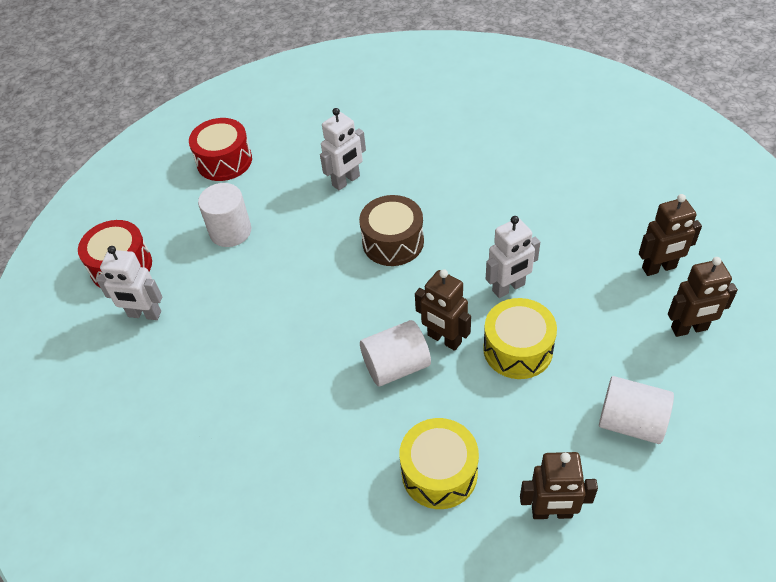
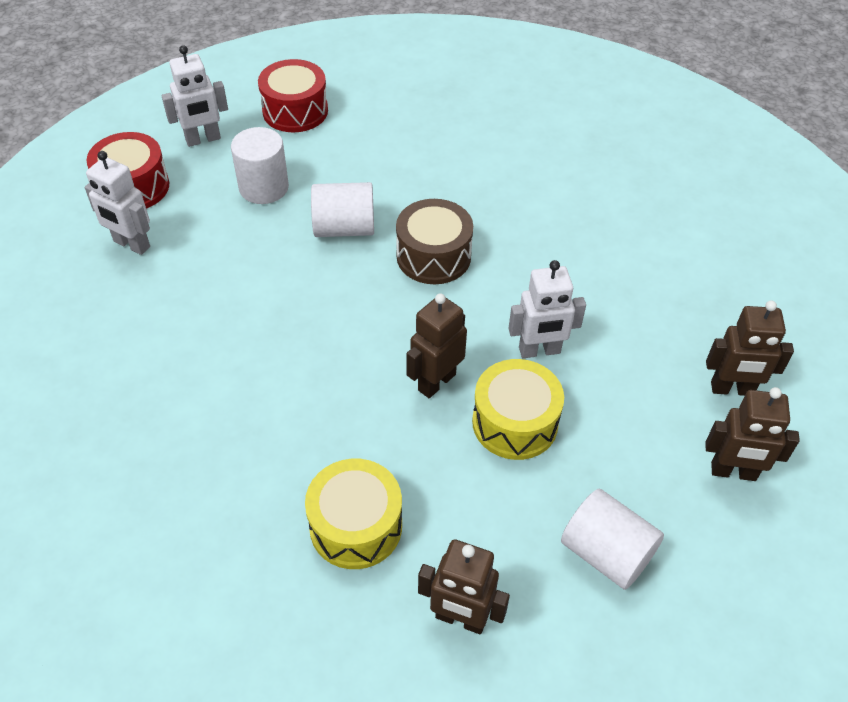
camera: 15 degrees right, 0 degrees up
white robot [320,108,366,190] -> white robot moved to [162,45,228,147]
white cylinder [360,320,431,387] -> white cylinder moved to [311,182,374,237]
brown robot [415,269,471,351] -> brown robot turned 75 degrees clockwise [406,293,467,398]

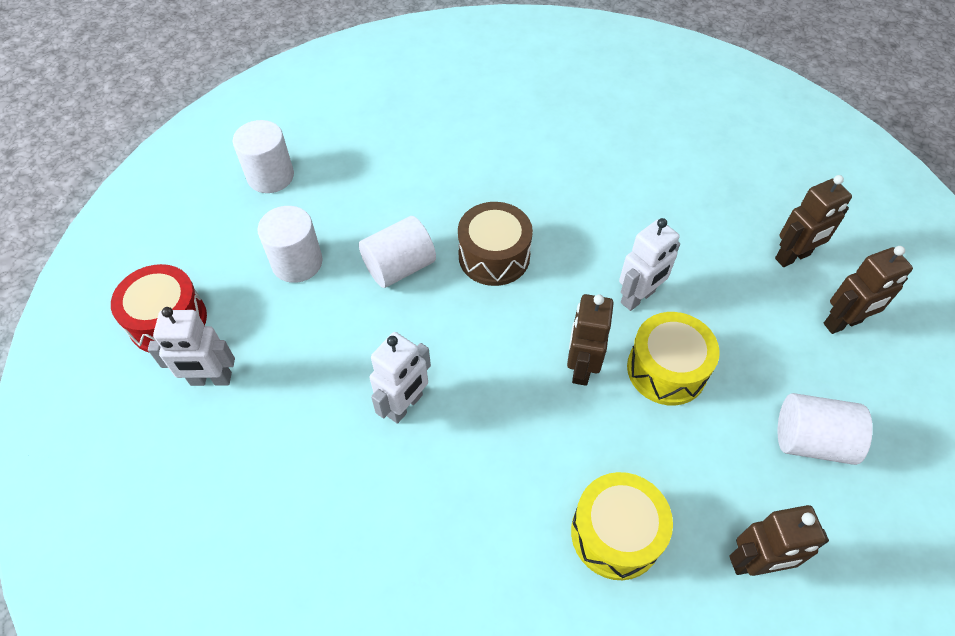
camera: 30 degrees left, 5 degrees up
white robot [162,45,228,147] -> white robot moved to [369,332,431,424]
red drum [258,59,328,132] -> white cylinder [233,120,294,193]

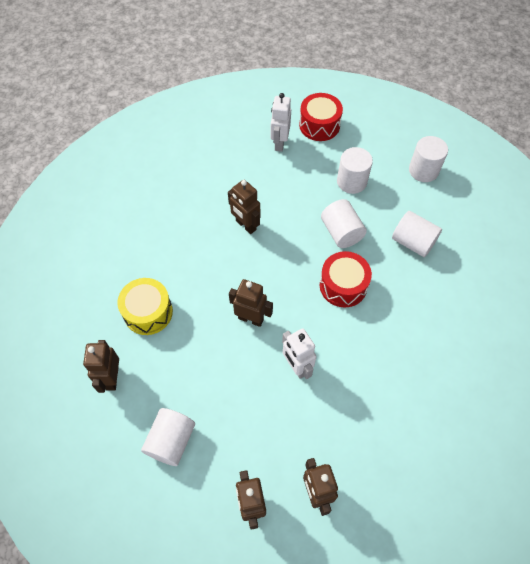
camera: 100 degrees right, 5 degrees up
white robot [369,332,431,424] -> brown robot [228,180,260,234]
brown drum [458,202,533,286] -> red drum [320,251,372,308]
yellow drum [627,312,720,406] -> none
none -> white cylinder [392,211,442,257]

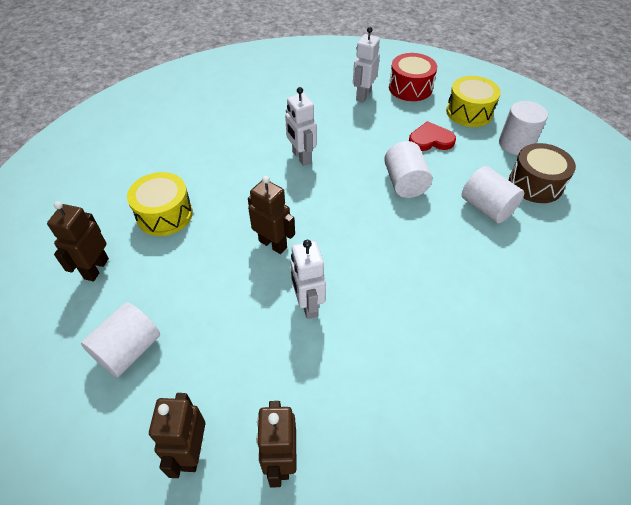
camera: 15 degrees right, 10 degrees down
brown robot [228,180,260,234] -> white robot [285,87,317,166]
red drum [320,251,372,308] -> none
white cylinder [337,147,373,194] -> red heart [409,121,456,151]
none -> yellow drum [446,76,501,127]
none -> brown drum [509,143,576,203]

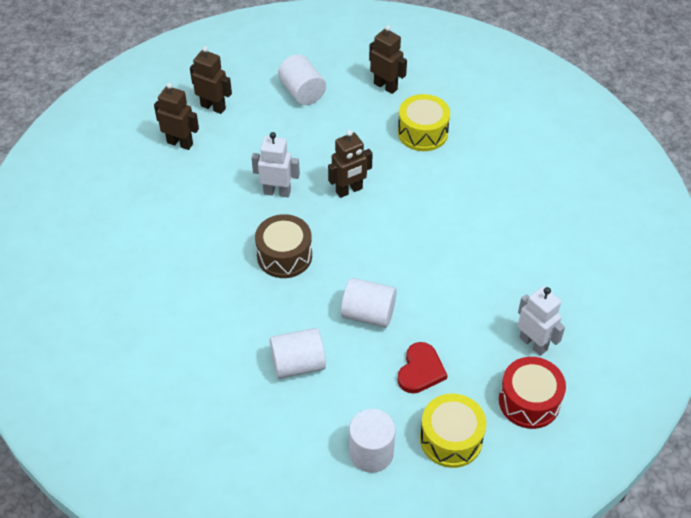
camera: 115 degrees right, 0 degrees up
white robot [285,87,317,166] -> none
brown drum [509,143,576,203] -> brown drum moved to [255,214,312,278]

